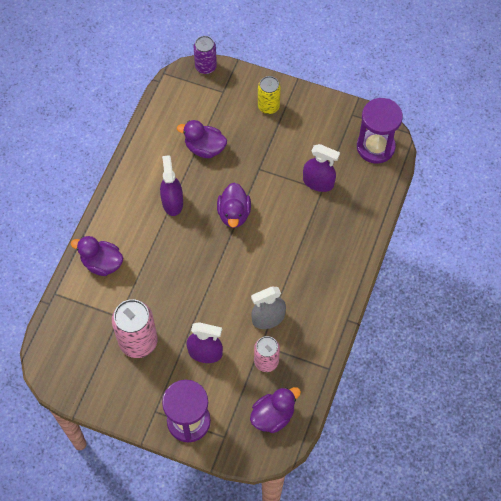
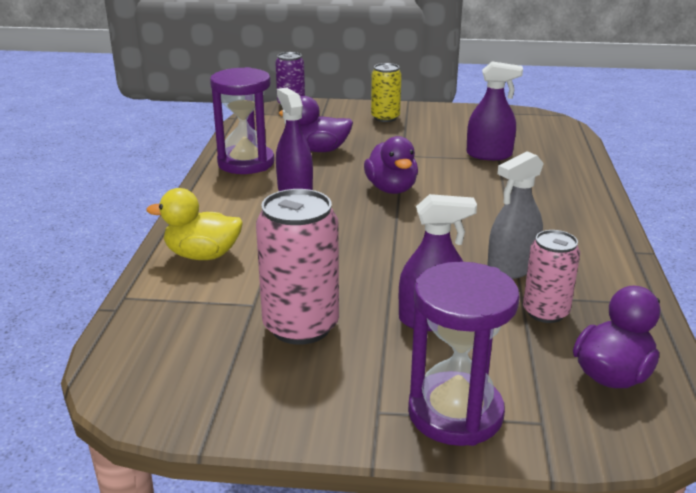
camera: 15 degrees left, 35 degrees down
purple duck [71,236,123,276] -> yellow duck [146,188,243,260]
purple hourglass [357,98,403,164] -> purple hourglass moved to [210,67,275,174]

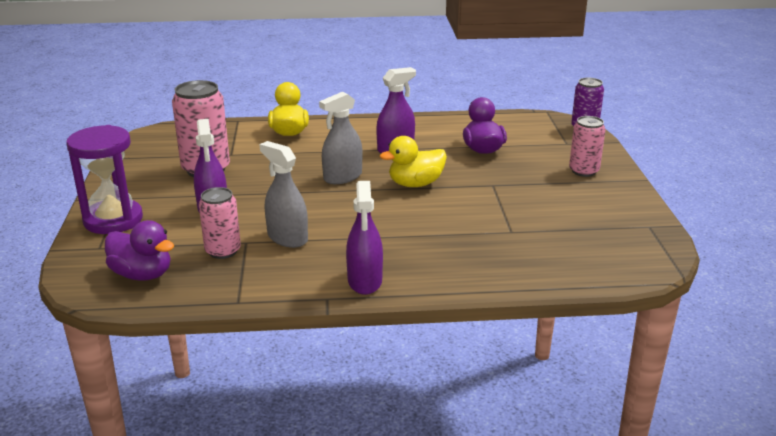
camera: 80 degrees right, 0 degrees up
purple hourglass [210,67,275,174] -> none
purple duck [364,136,418,194] -> yellow duck [380,136,447,187]
yellow can [371,63,402,122] -> pink can [569,116,606,177]
purple spray bottle [466,61,523,160] -> purple spray bottle moved to [346,181,383,295]
none -> grey spray bottle [319,92,362,184]

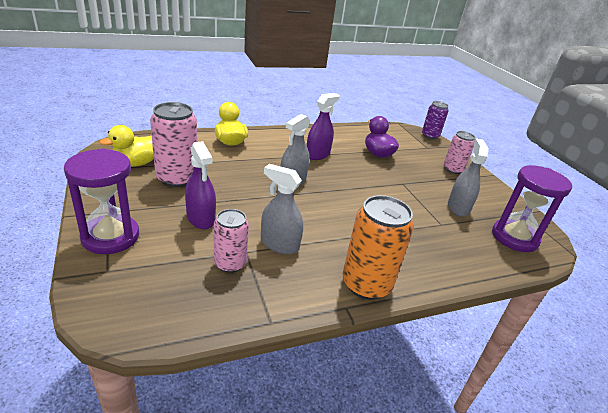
camera: 20 degrees left, 5 degrees up
purple duck [105,220,174,281] -> none
purple spray bottle [346,181,383,295] -> orange can [342,195,414,300]
yellow duck [380,136,447,187] -> yellow duck moved to [100,125,154,167]
none -> grey spray bottle [448,138,489,217]
none -> purple hourglass [492,165,572,252]

